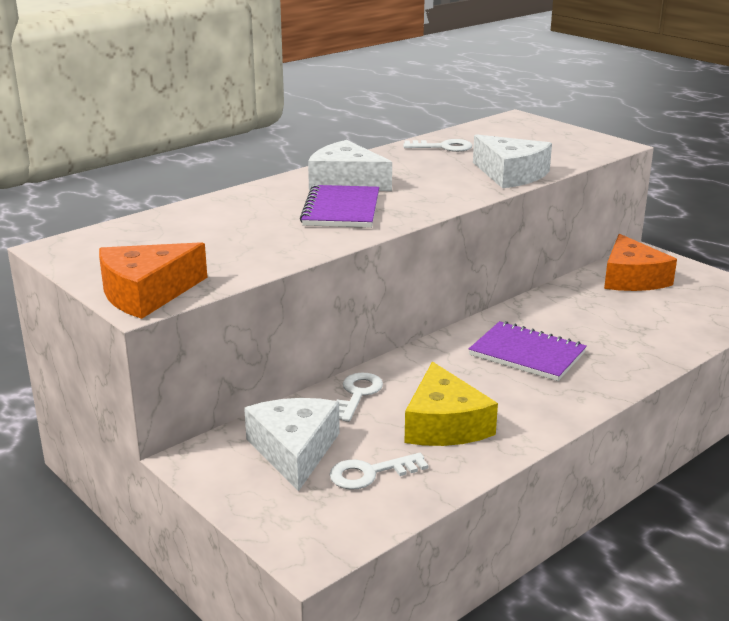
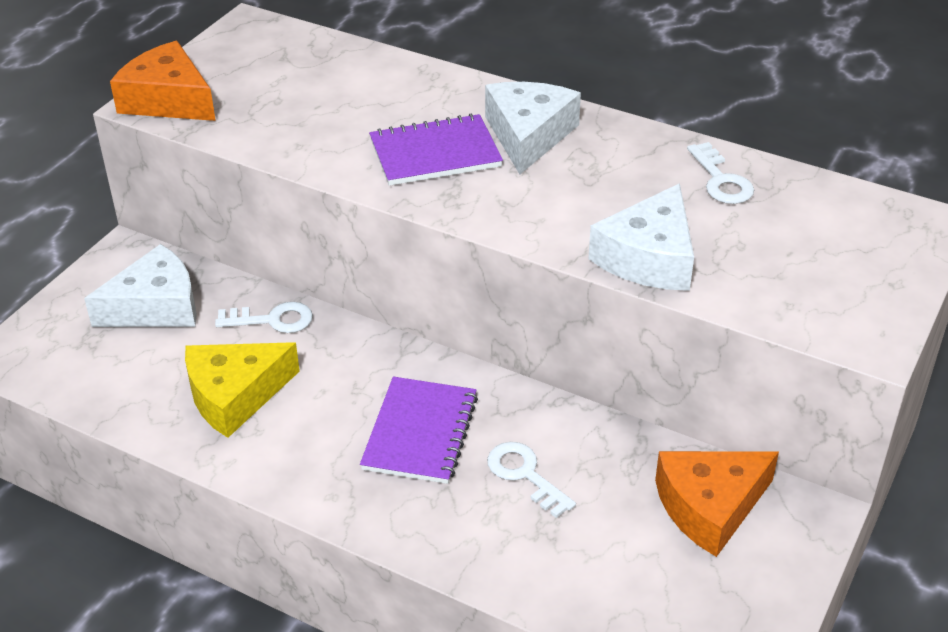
camera: 70 degrees right, 15 degrees up
white key [330,453,428,490] -> white key moved to [487,442,576,518]

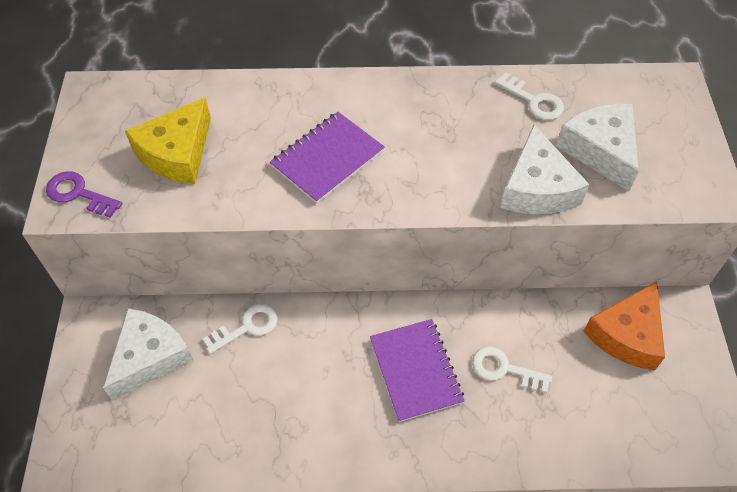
camera: 30 degrees left, 15 degrees up
orange cheese [110,41,216,121] -> purple key [46,171,122,218]
yellow cheese [185,342,300,438] -> yellow cheese moved to [125,97,211,184]
white cheese [485,82,581,174] -> white cheese moved to [556,104,639,191]

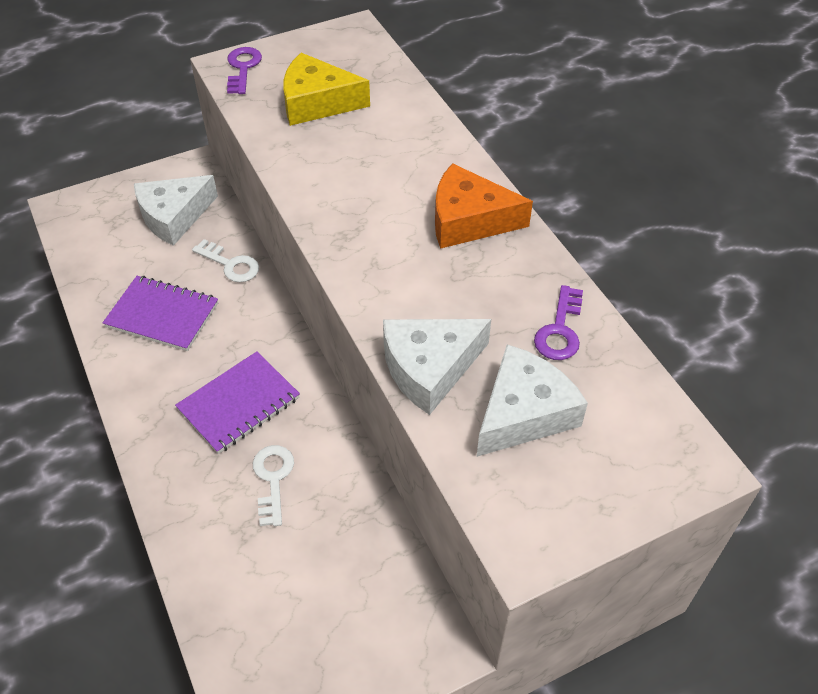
camera: 65 degrees right, 5 degrees down
white cheese [103,308,193,400] -> white cheese turned 135 degrees clockwise [134,175,218,246]
purple notebook [270,112,385,204] -> purple notebook moved to [103,276,218,351]
white key [495,72,564,120] -> purple key [534,285,583,360]
orange cheese [583,281,665,370] -> orange cheese moved to [435,163,533,249]

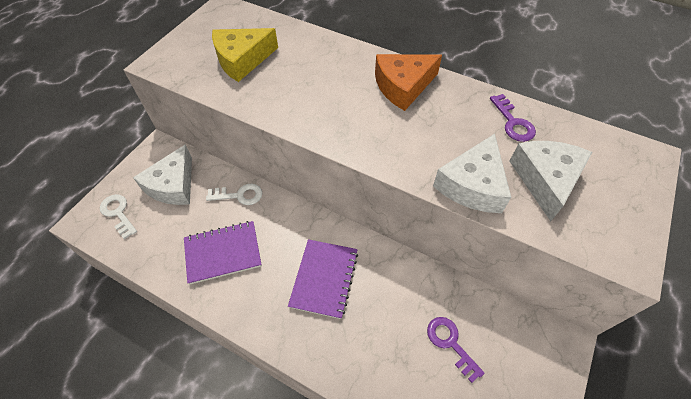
camera: 35 degrees left, 5 degrees up
purple key [227,47,262,94] -> purple key moved to [427,317,485,383]
white key [253,445,294,526] -> white key moved to [100,194,137,239]

